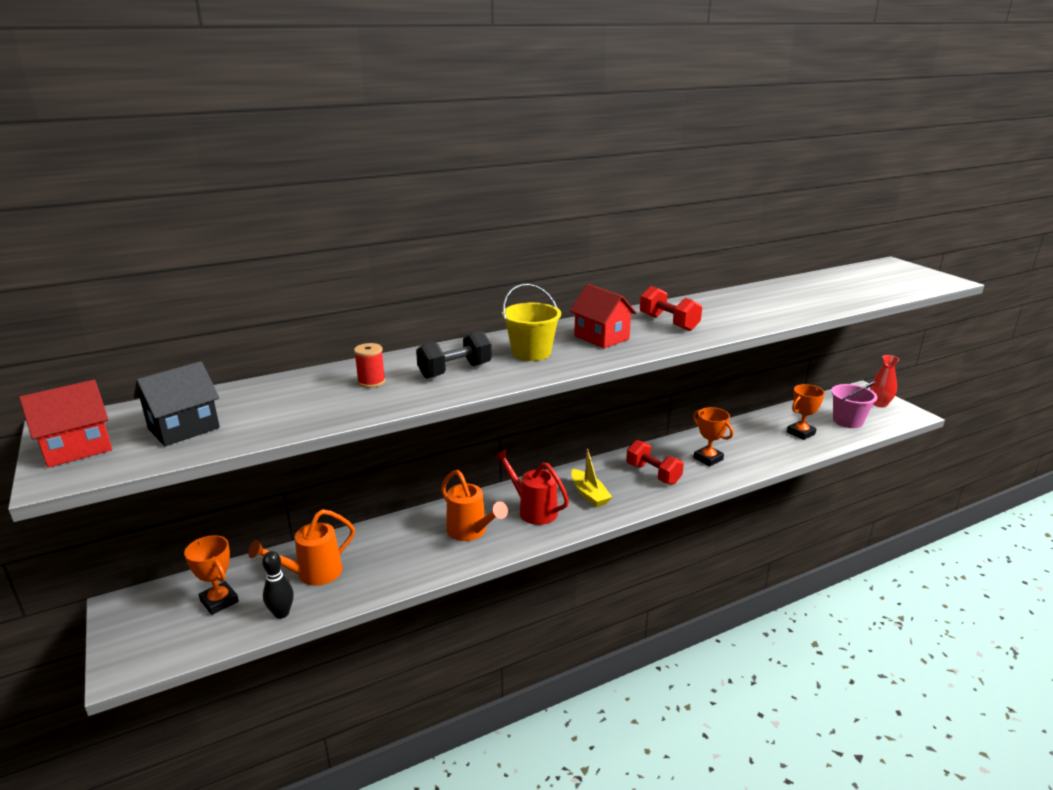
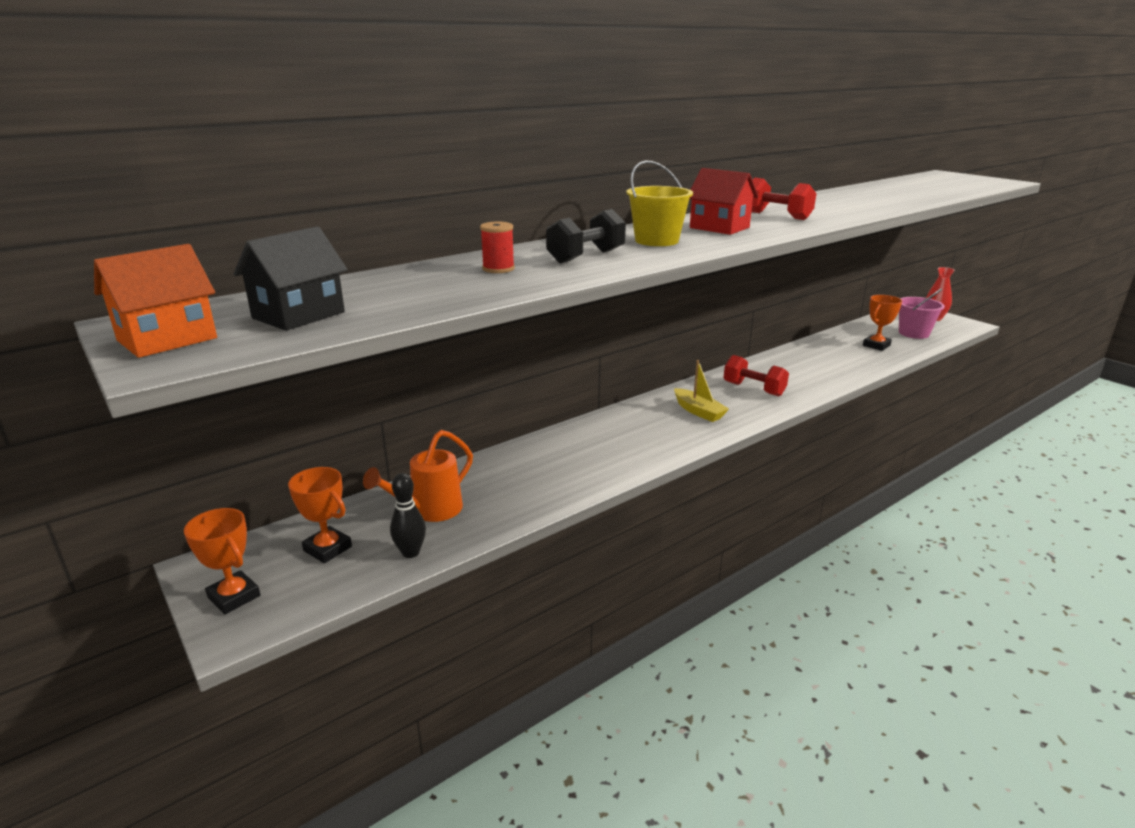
camera: 10 degrees left, 0 degrees up
red house [19,380,112,468] -> orange house [94,244,217,358]
orange watering can [441,470,508,541] -> none
red watering can [494,449,569,525] -> none
orange trophy [693,407,733,466] -> orange trophy moved to [184,508,261,614]

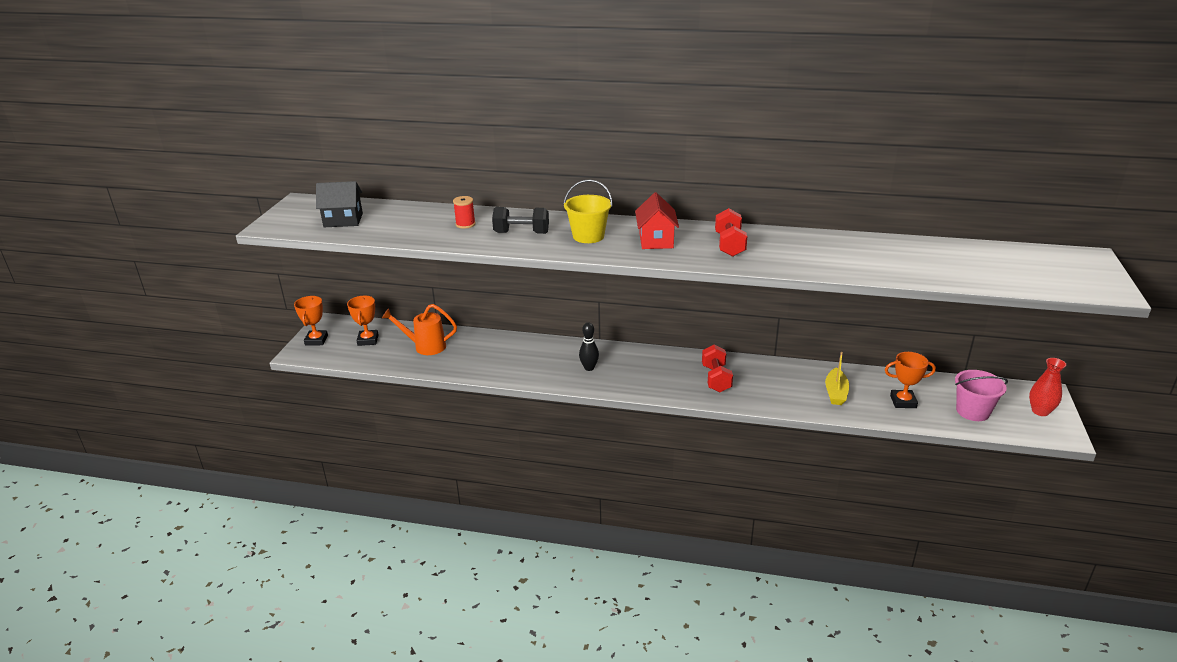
camera: 50 degrees right, 5 degrees up
orange house [94,244,217,358] -> none
black bowling pin [390,473,426,558] -> black bowling pin moved to [579,322,599,371]
yellow boat [674,360,729,422] -> yellow boat moved to [825,352,849,405]

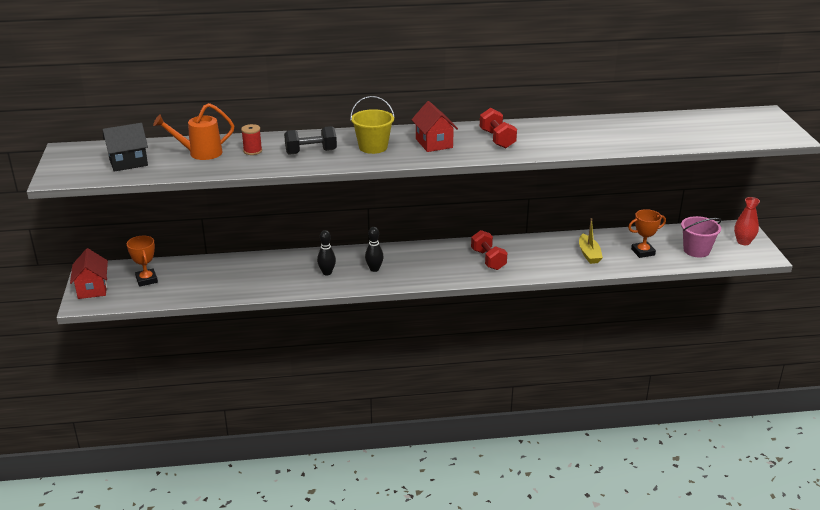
camera: 20 degrees left, 0 degrees up
orange trophy [294,296,328,346] -> red house [70,248,108,299]
orange watering can [382,304,457,355] -> orange watering can moved to [153,103,234,160]
none -> black bowling pin [317,230,336,275]

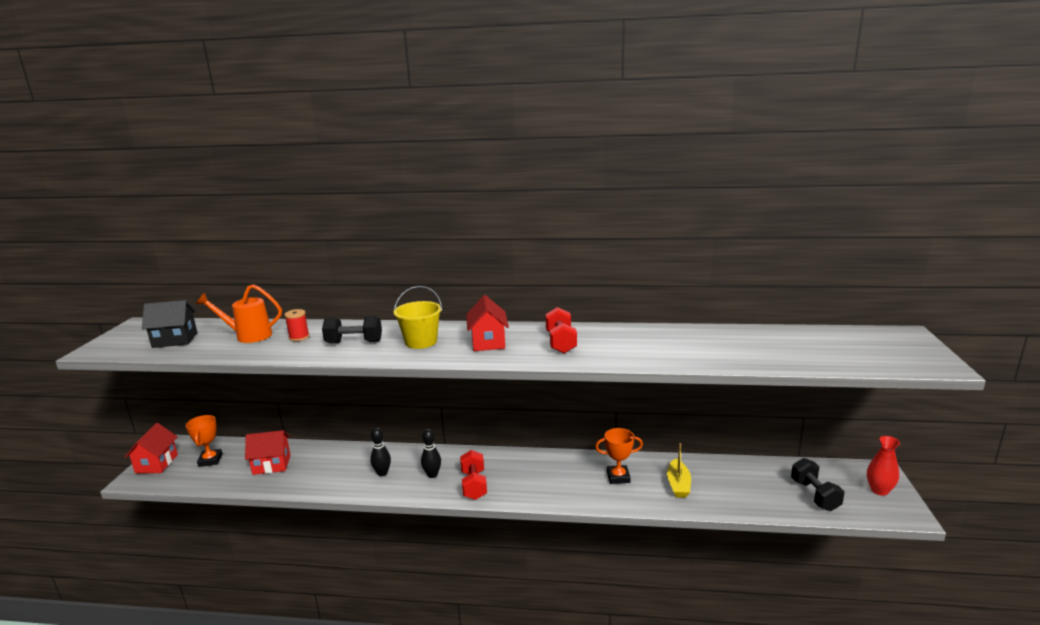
camera: 15 degrees right, 10 degrees down
red dumbbell [471,230,507,270] -> red dumbbell moved to [460,450,487,500]
orange trophy [628,209,666,258] -> orange trophy moved to [595,428,643,484]
pink bucket [681,216,722,258] -> black dumbbell [791,458,845,511]
none -> red house [245,430,291,475]

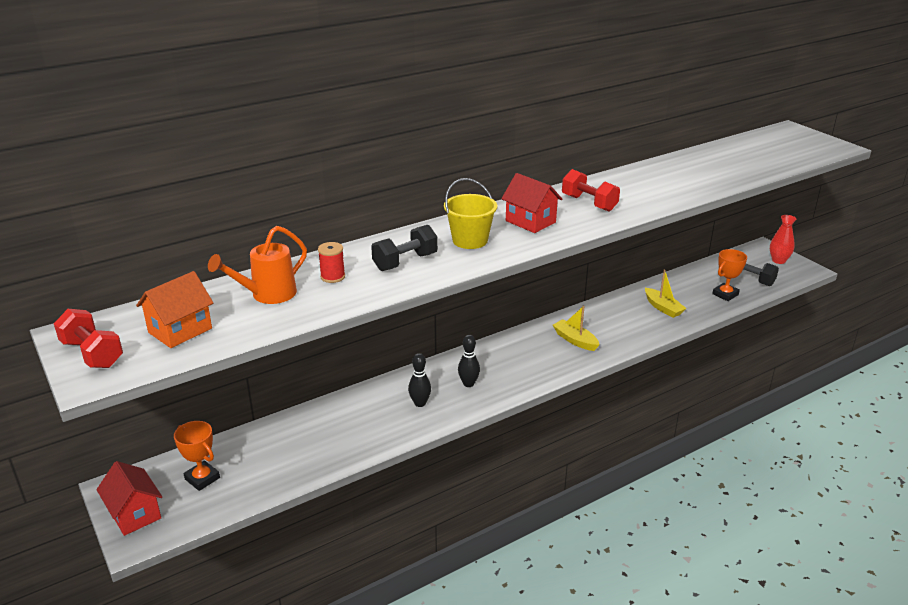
camera: 40 degrees left, 10 degrees up
black house [142,300,197,348] -> orange house [136,271,213,348]
red house [245,430,291,475] -> none
red dumbbell [460,450,487,500] -> red dumbbell moved to [54,309,123,368]
orange trophy [595,428,643,484] -> orange trophy moved to [712,249,747,301]
none -> yellow boat [553,306,600,351]

